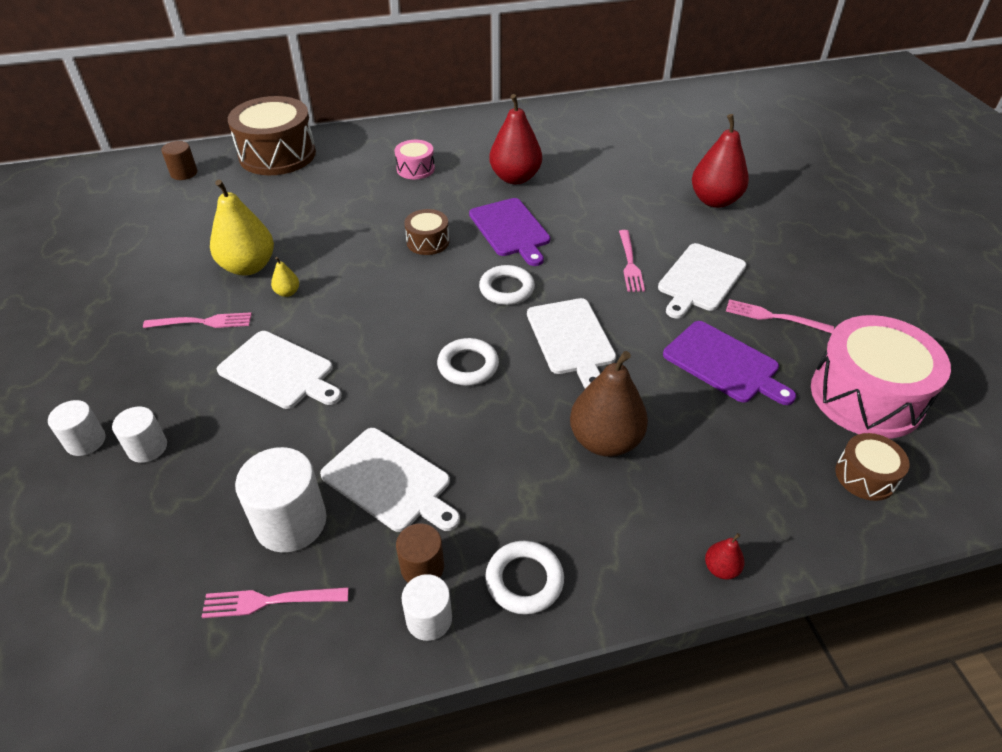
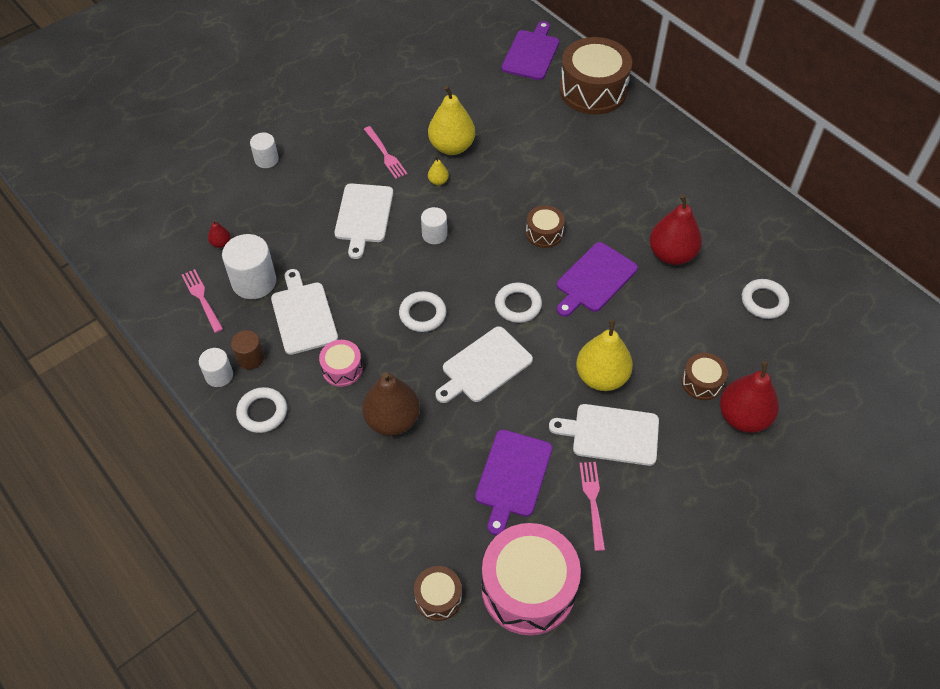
camera: 65 degrees right, 10 degrees up
white cylinder [112,406,167,463] -> white cylinder moved to [421,207,447,244]
brown cylinder [161,141,197,180] -> purple cutting board [502,21,559,80]
white cutting board [320,428,460,532] -> white cutting board turned 150 degrees clockwise [271,269,338,355]
pink drum [395,140,435,179] -> pink drum moved to [319,340,363,387]
pink fork [619,230,645,292] -> yellow pear [576,319,633,391]
red pear [705,533,744,580] -> red pear moved to [208,220,230,248]
none -> brown drum [682,353,728,400]
none -> white ring [742,279,789,319]

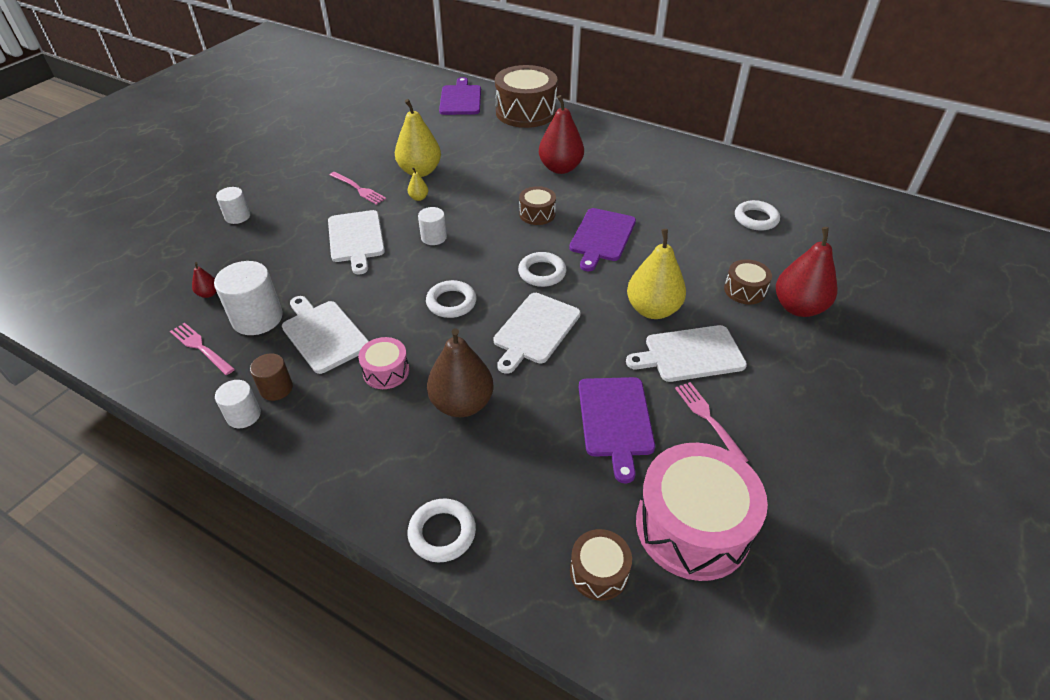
camera: 20 degrees left, 10 degrees down
white ring [236,387,287,433] -> white ring moved to [407,498,476,562]
red pear [650,194,702,265] -> red pear moved to [539,95,584,174]

